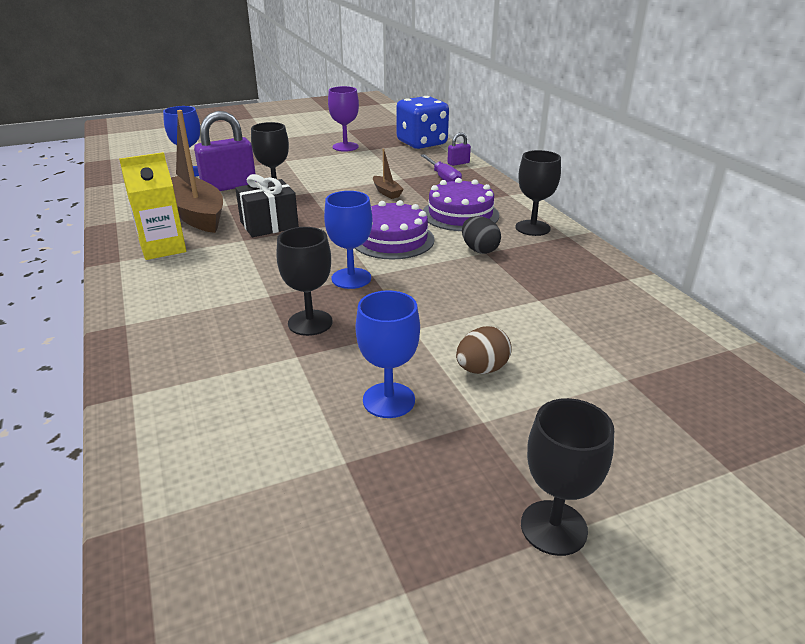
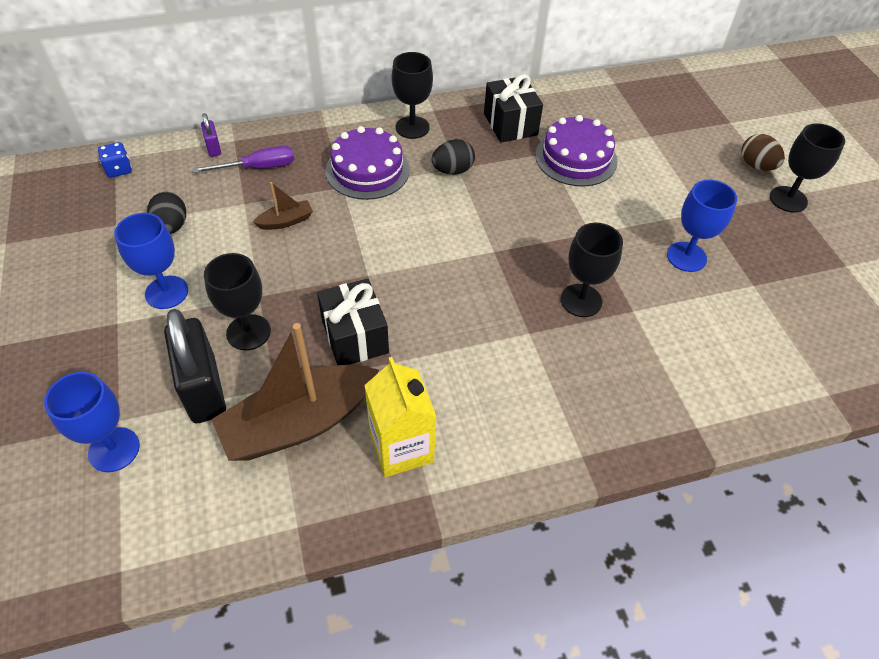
camera: 85 degrees left, 20 degrees up
purple padlock [194,111,256,191] -> black padlock [164,309,226,423]
blue goblet [324,191,372,289] -> blue goblet moved to [114,213,188,309]
purple goblet [328,86,359,152] -> none
purple cake [355,200,434,260] -> purple cake moved to [535,115,618,187]
blue dice [396,96,449,149] -> blue dice [98,142,132,178], size x0.42
brown egg [456,326,512,374] -> brown egg moved to [742,134,785,171]
none -> black egg [147,192,186,234]
none -> black gift [484,74,543,142]

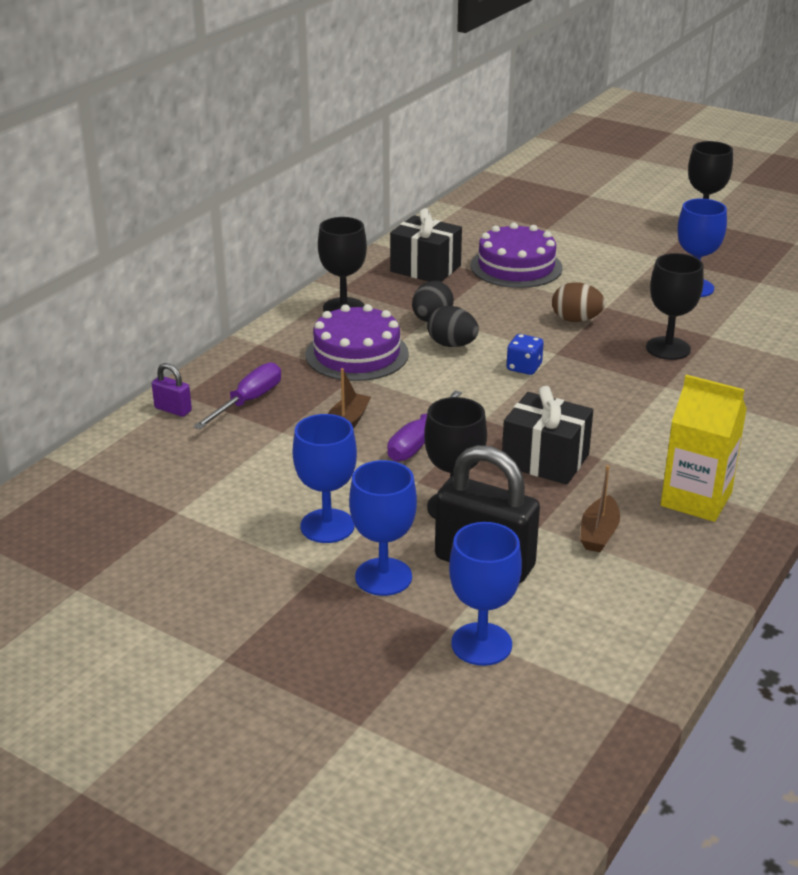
camera: 40 degrees left, 20 degrees down
blue dice [98,142,132,178] -> blue dice moved to [507,334,544,375]
black egg [147,192,186,234] -> black egg moved to [427,306,479,347]
brown boat [211,323,379,461] -> brown boat [580,465,620,552], size x0.44
brown egg [742,134,785,171] -> brown egg moved to [552,282,605,322]
none -> blue goblet [349,460,417,596]
none -> purple screwdriver [387,390,462,462]

